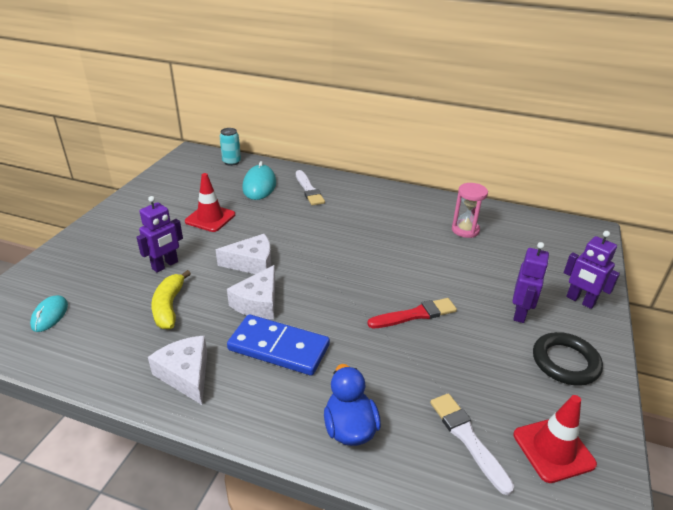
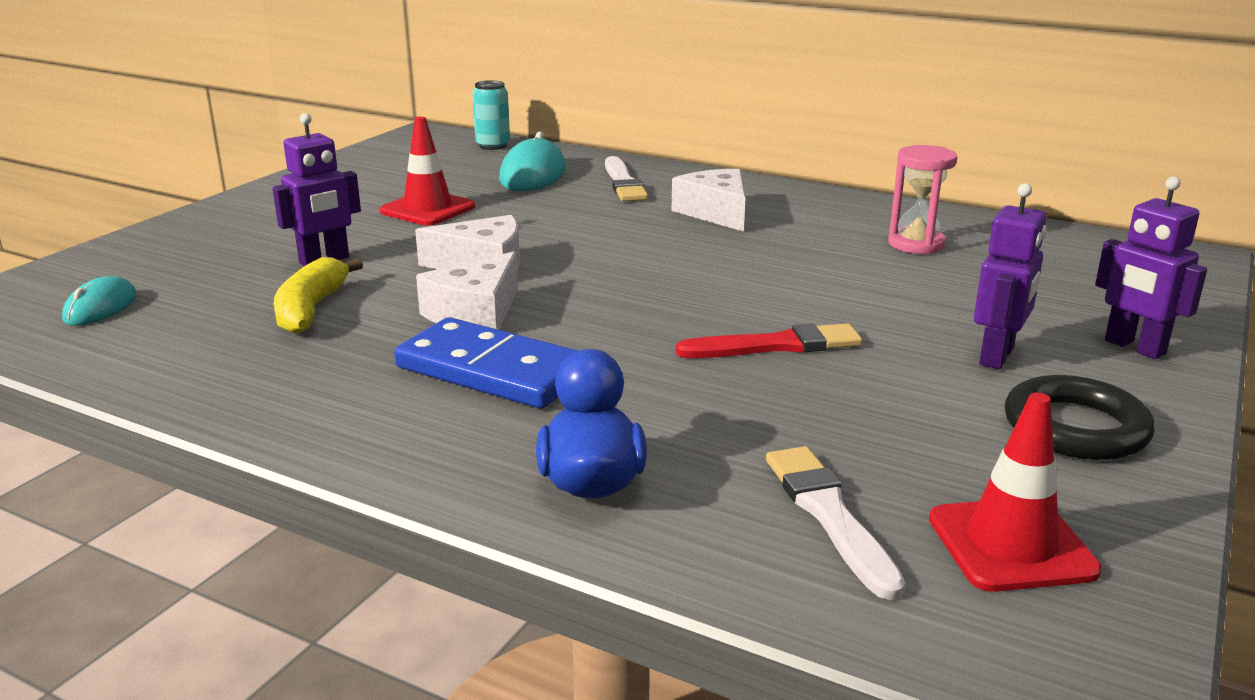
camera: 10 degrees right, 10 degrees down
white cheese [148,335,207,405] -> white cheese moved to [671,169,745,232]

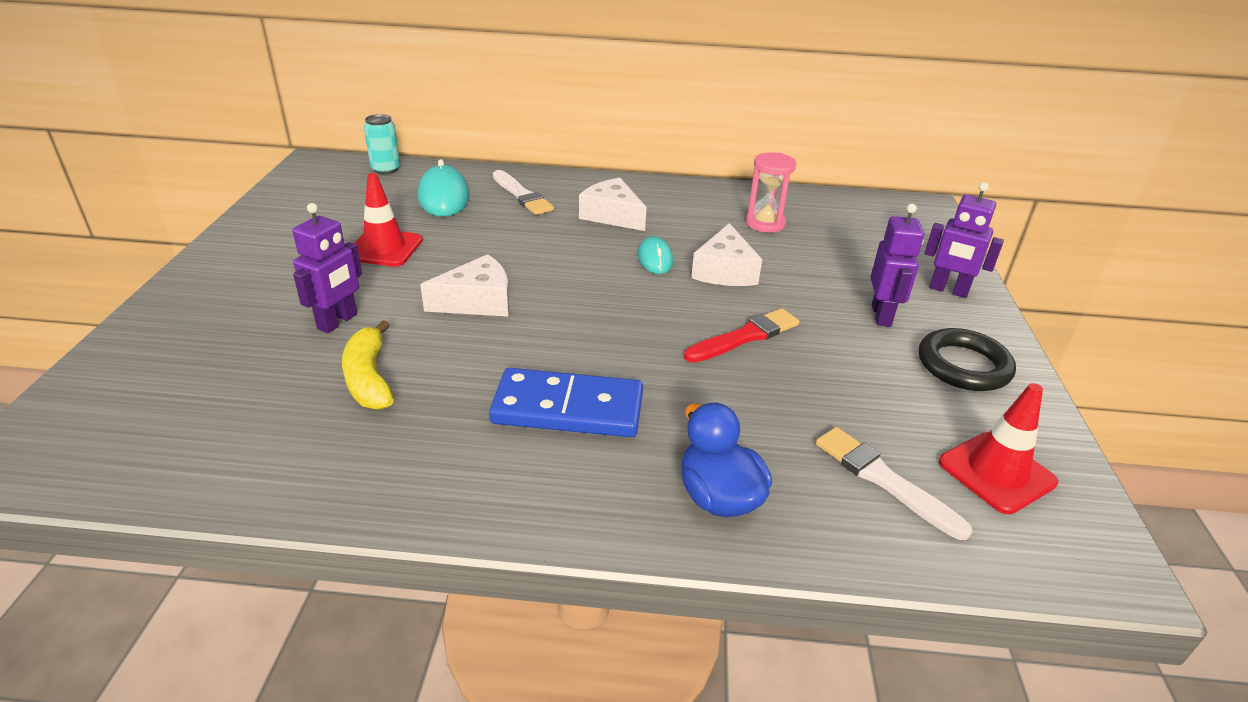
camera: 25 degrees left, 10 degrees up
turquoise mouse [62,276,137,326] -> turquoise mouse moved to [637,236,673,274]
white cheese [416,251,518,330] -> white cheese moved to [691,223,762,286]

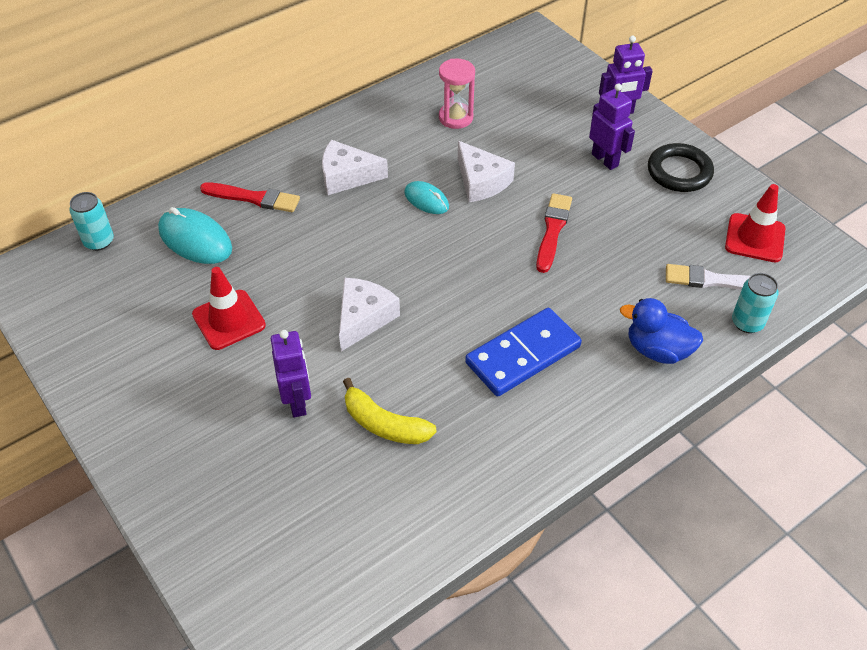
camera: 40 degrees left, 15 degrees up
white brush [493,170,554,215] -> red brush [200,182,300,212]
none -> turquoise can [732,273,779,333]

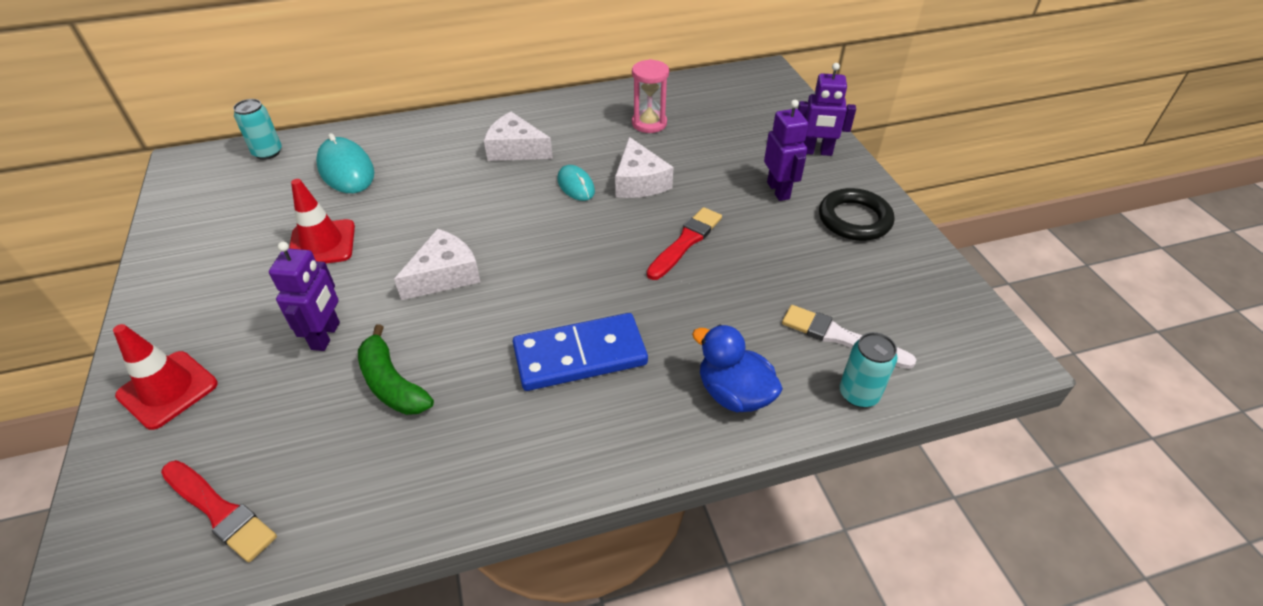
camera: 20 degrees right, 5 degrees down
red brush [200,182,300,212] -> red brush moved to [161,460,277,562]
yellow banana [343,378,437,444] -> green banana [358,324,434,415]
red traffic cone [725,184,786,262] -> red traffic cone moved to [113,324,218,430]

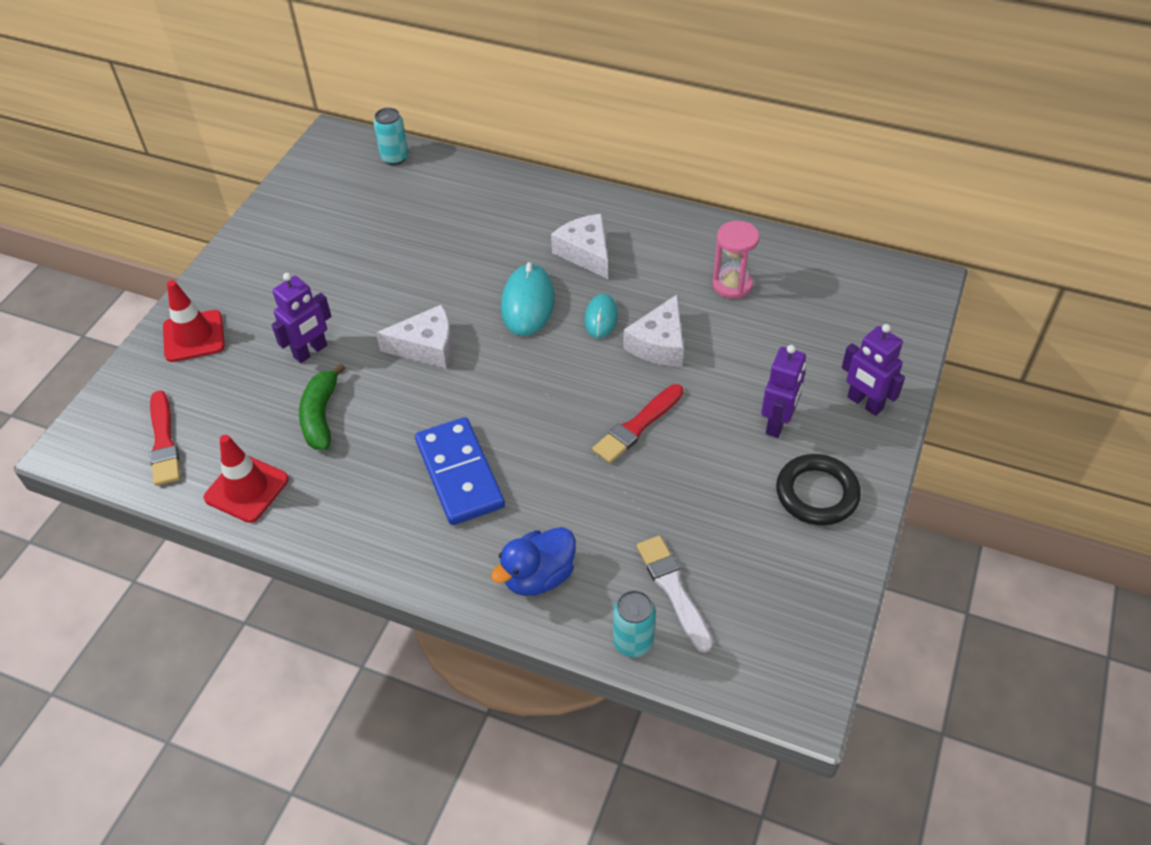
camera: 40 degrees right, 5 degrees up
red traffic cone [289,179,355,263] -> red traffic cone moved to [204,435,289,523]
turquoise mouse [316,133,374,193] -> turquoise mouse moved to [501,262,555,336]
blue domino [513,313,648,391] -> blue domino turned 45 degrees clockwise [415,417,505,525]
red brush [647,207,722,280] -> red brush turned 150 degrees clockwise [592,384,683,463]
blue duck [692,325,783,412] -> blue duck turned 120 degrees counterclockwise [491,527,575,596]

